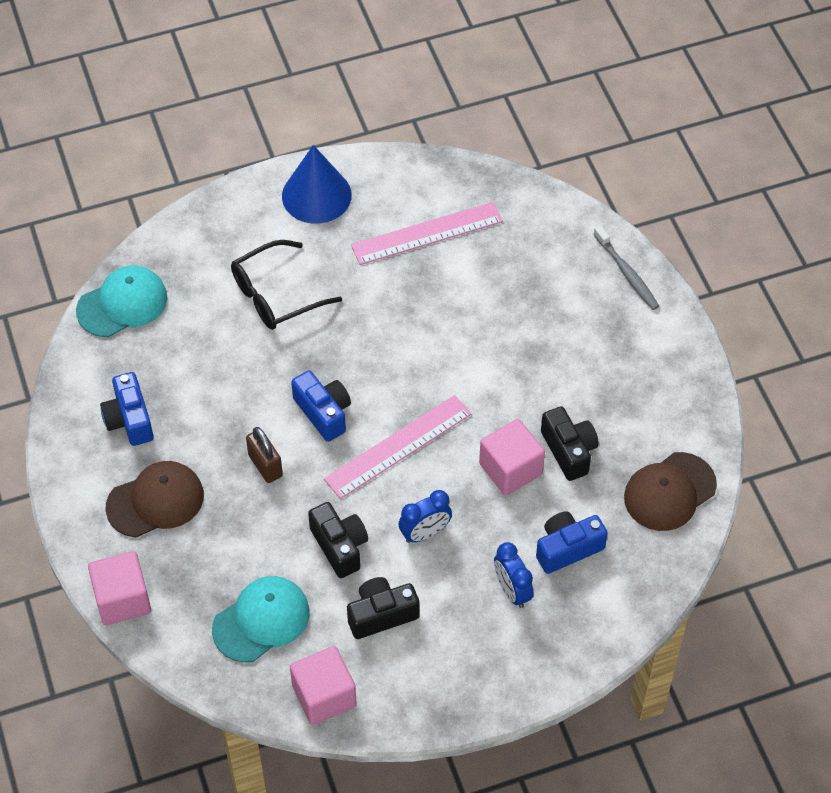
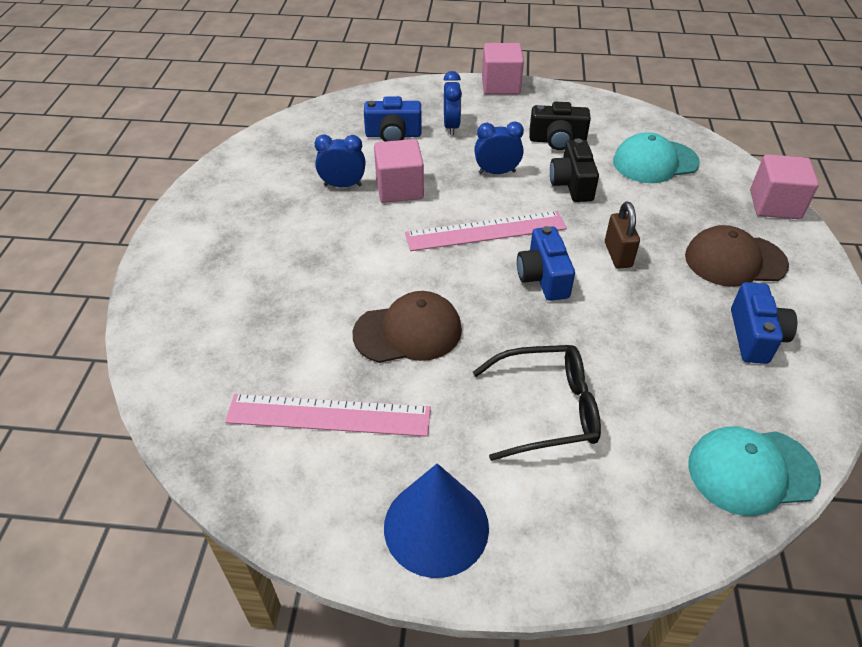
camera: 155 degrees left, 10 degrees down
pink cube [290,646,357,725] -> pink cube moved to [482,43,524,95]
black camera [541,406,599,481] -> blue clock [315,134,365,187]
grey toothbrush [593,225,659,310] -> none
brown cap [624,452,717,531] -> brown cap moved to [353,291,462,363]

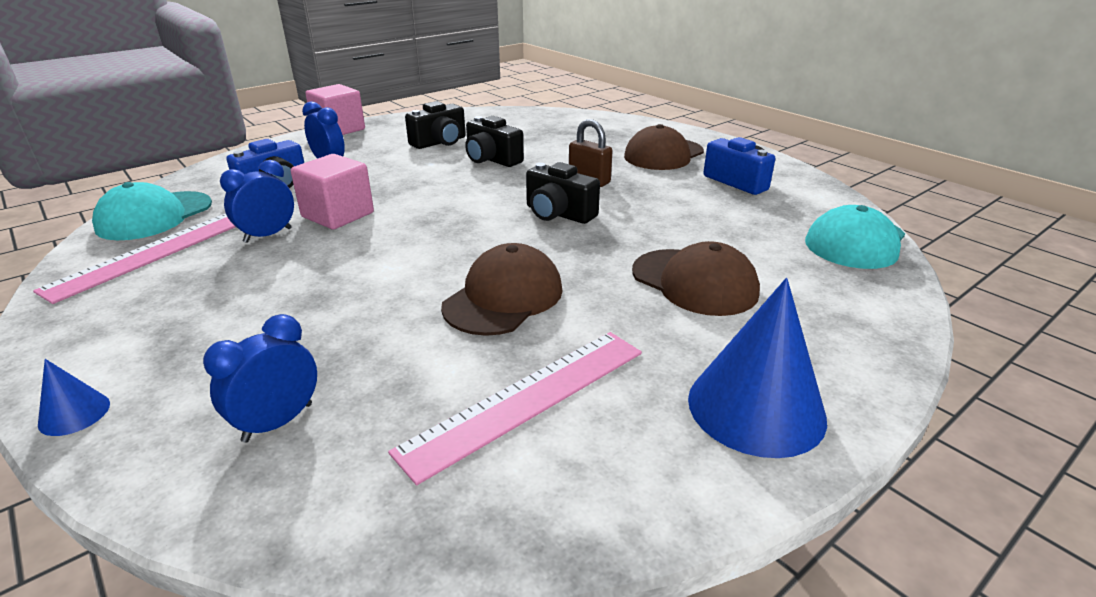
camera: 45 degrees left, 15 degrees down
pink ruler [405,211,567,251] -> pink ruler moved to [33,213,236,304]
black glasses [473,345,601,461] -> brown cap [632,241,760,316]
blue clock [474,121,524,174] -> blue clock moved to [203,314,317,442]
blue camera [517,226,575,301] -> black camera [526,162,600,224]
turquoise cap [613,132,700,183] -> turquoise cap moved to [92,182,212,240]
pink cube [750,154,819,219] -> none
none -> blue cone [38,359,110,436]

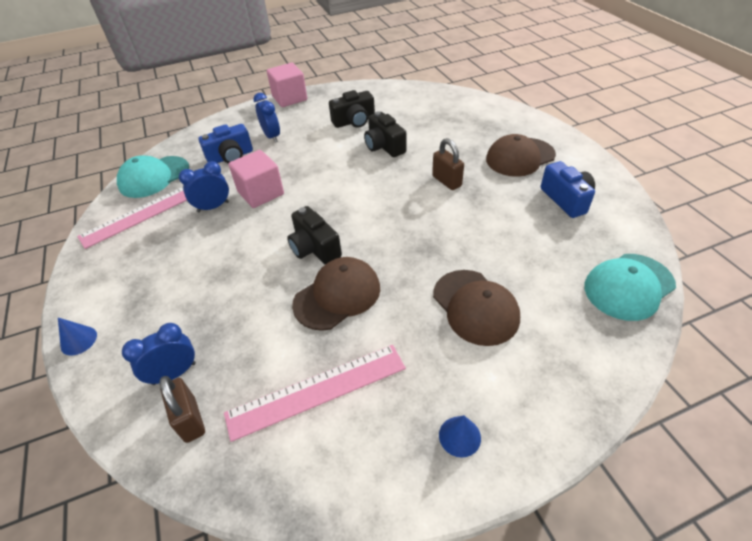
camera: 20 degrees right, 15 degrees up
black camera [526,162,600,224] -> black camera moved to [287,206,342,265]
blue cone [688,278,827,458] -> blue cone [439,415,481,458], size x0.45
none -> brown padlock [160,376,205,443]

